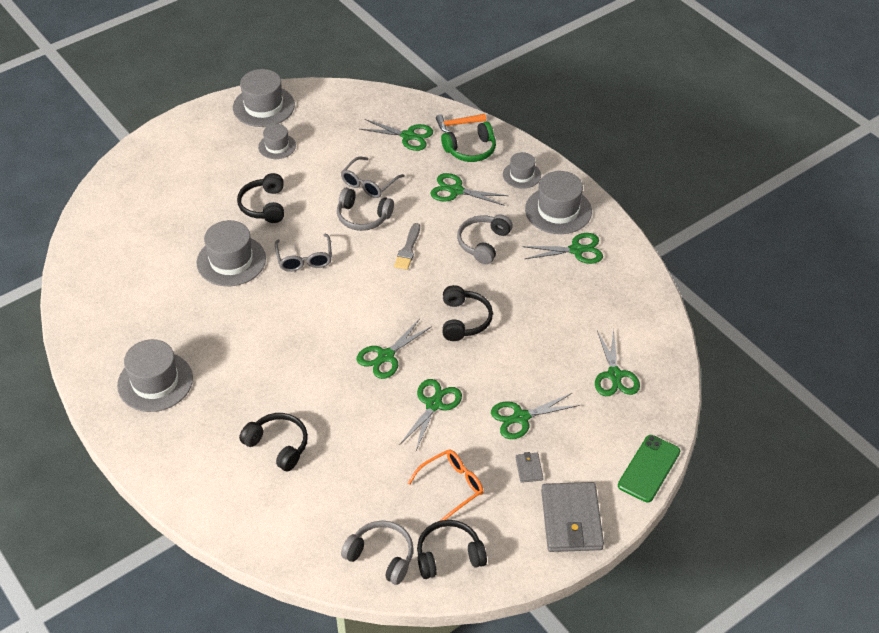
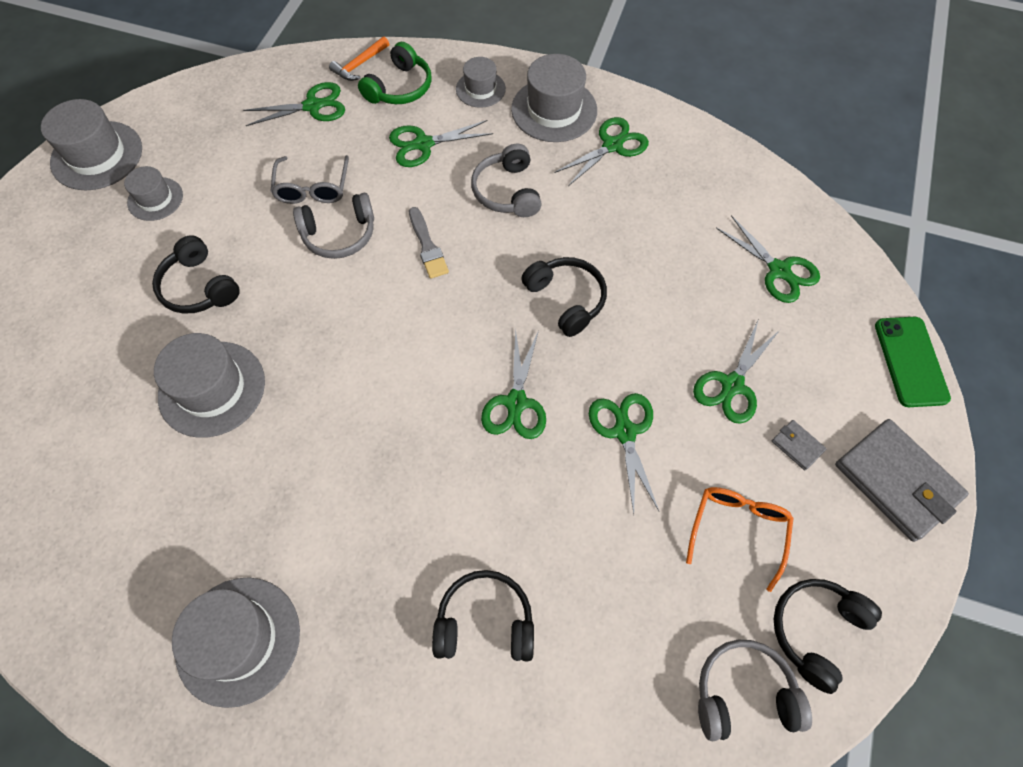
camera: 35 degrees left, 15 degrees up
grey glasses [275,234,332,272] -> none

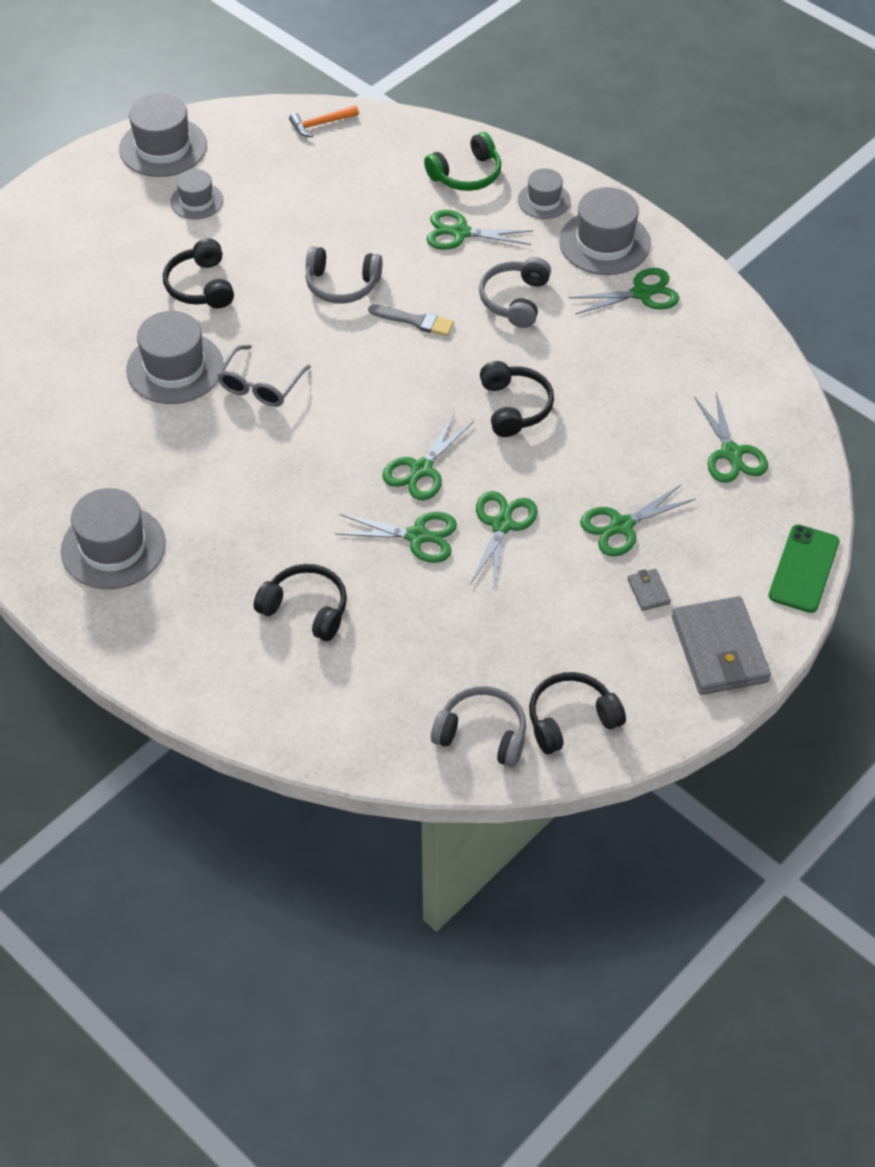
camera: 25 degrees right, 10 degrees down
green scissors [243,82,345,126] -> green scissors moved to [335,512,457,563]
grey glasses [270,155,349,204] -> grey glasses moved to [217,345,311,407]
orange hammer [329,37,389,81] -> orange hammer moved to [289,105,359,137]
grey brush [409,207,449,279] -> grey brush turned 75 degrees counterclockwise [368,304,454,336]
orange glasses [686,487,794,592] -> none

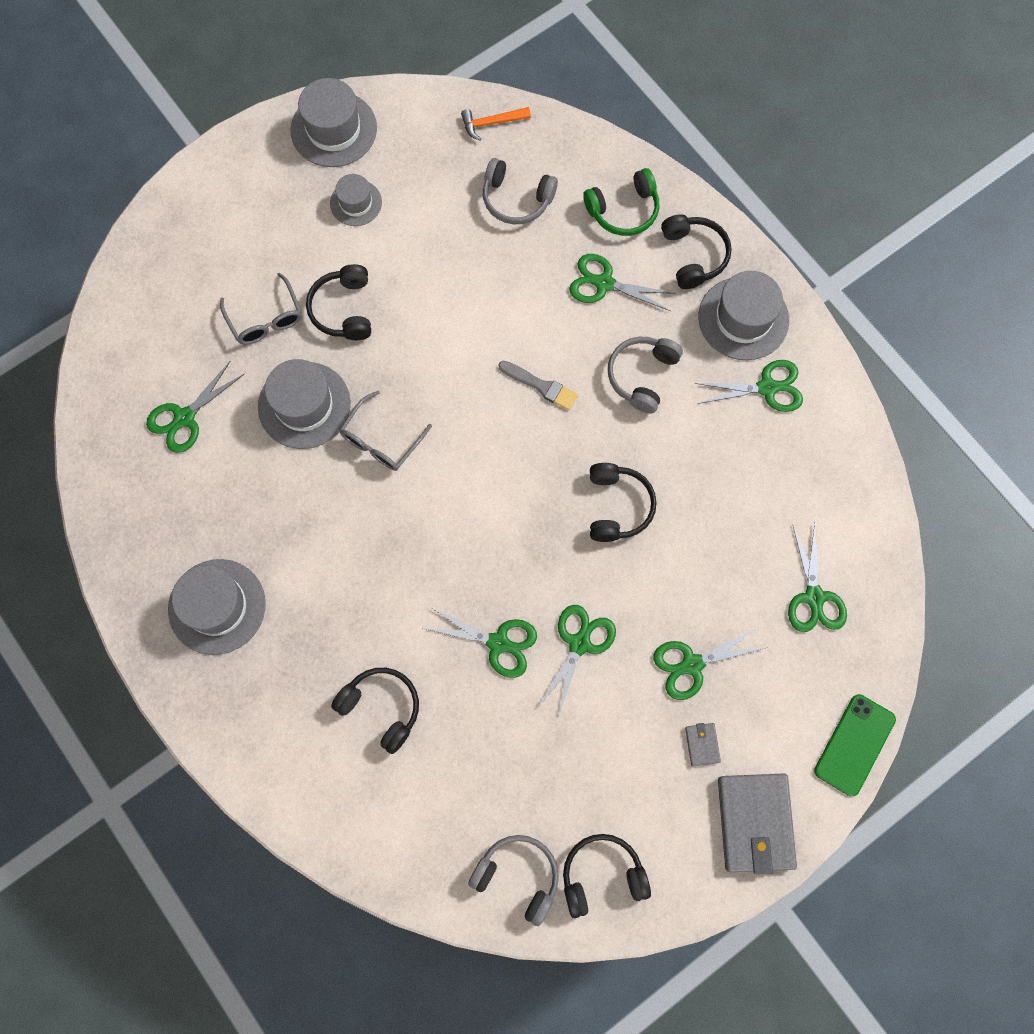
camera: 10 degrees right, 20 degrees up
grey headphones [305,246,383,304] -> grey headphones moved to [483,158,558,224]
green scissors [382,413,474,500] -> green scissors moved to [146,361,245,453]
grey hat [518,168,571,219] -> black headphones [661,214,732,289]
none -> grey glasses [220,273,302,345]

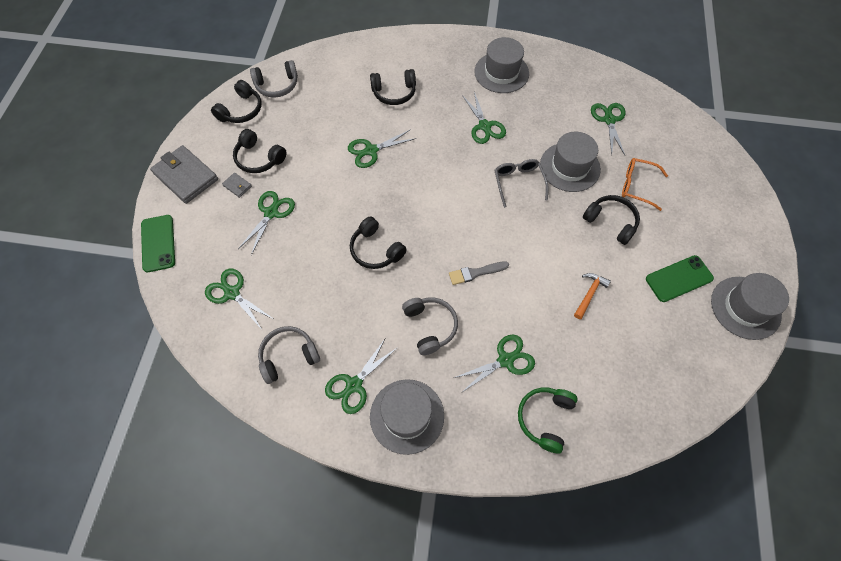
camera: 135 degrees right, 10 degrees down
grey glasses [220,273,302,345] -> orange glasses [622,158,668,211]
grey hat [330,174,382,226] -> green phone [646,255,714,302]
orange hammer [461,107,531,141] -> orange hammer moved to [574,273,611,319]
grey headphones [483,158,558,224] -> grey headphones moved to [258,326,320,384]
green scissors [538,605,616,717] -> green scissors moved to [462,92,506,144]
black headphones [661,214,732,289] -> black headphones moved to [233,129,286,173]

